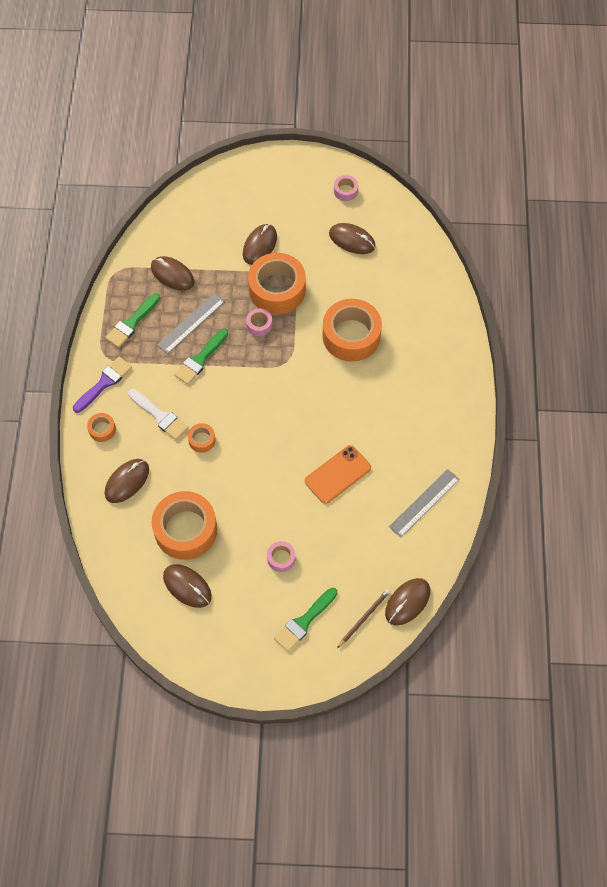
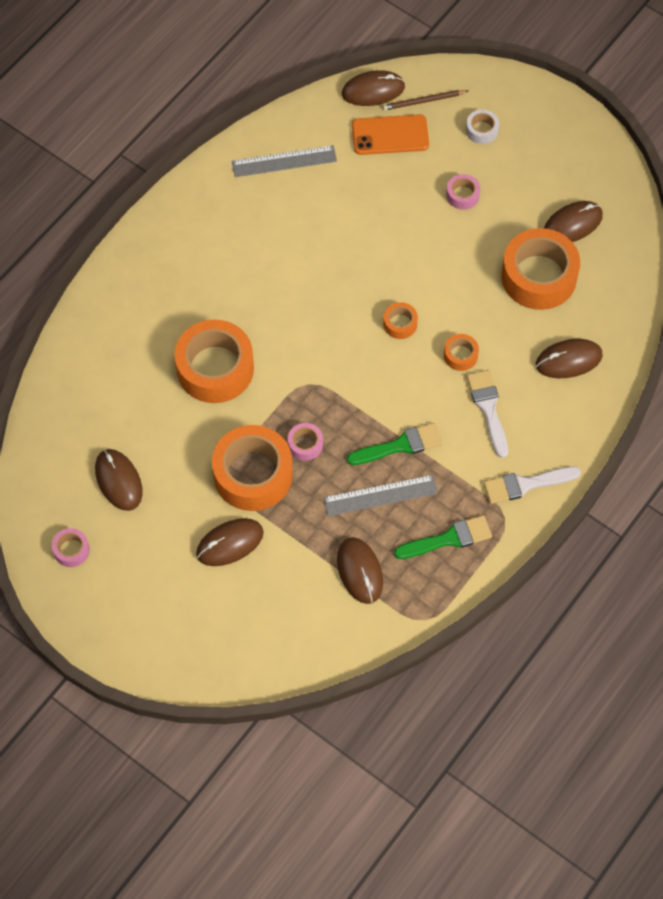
camera: 145 degrees left, 0 degrees up
purple brush [73,357,132,413] -> white brush [484,466,581,504]
orange tape [87,413,116,442] -> orange tape moved to [383,302,418,339]
brown mouse [163,564,212,608] -> brown mouse turned 75 degrees clockwise [544,201,603,242]
green brush [274,588,337,652] -> white tape [466,109,499,144]
orange phone [305,445,371,504] -> orange phone moved to [352,114,429,155]

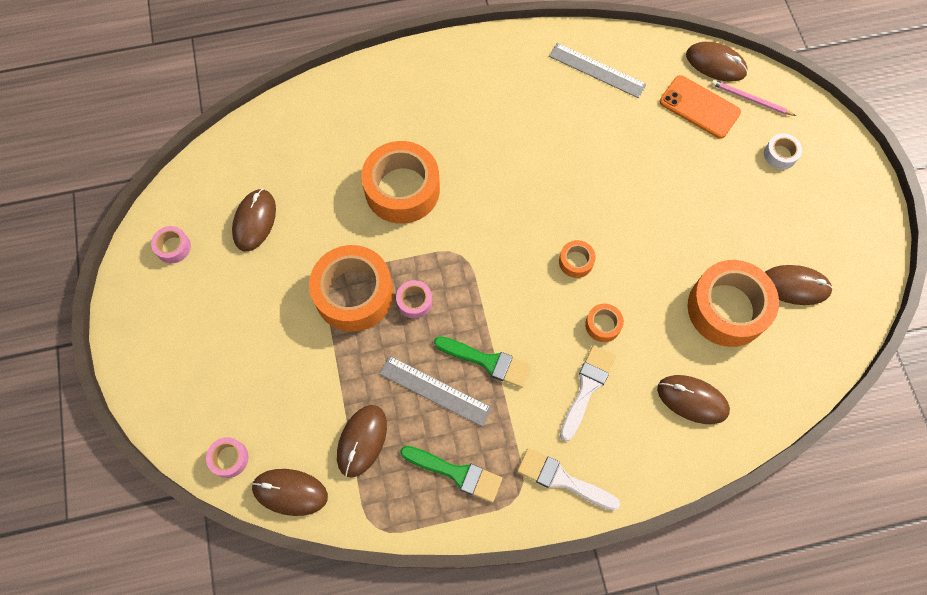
camera: 40 degrees right, 5 degrees up
brown mouse [196,518,264,566] -> brown mouse moved to [252,469,328,516]
brown pencil [383,90,468,110] -> pink pencil [711,80,796,116]
pink tape [446,174,480,210] -> pink tape moved to [206,437,248,478]

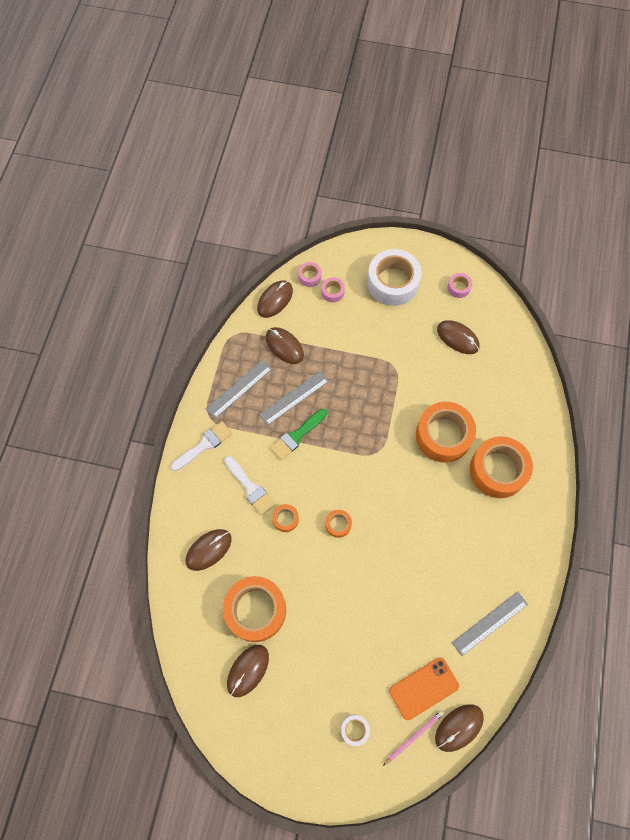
camera: 115 degrees right, 0 degrees up
orange tape [309,245,394,332] -> orange tape moved to [470,436,533,498]
pink tape [396,280,432,319] -> pink tape moved to [321,277,345,303]
green brush [400,446,502,503] -> grey ruler [206,360,272,418]
none -> white tape [367,249,422,306]

